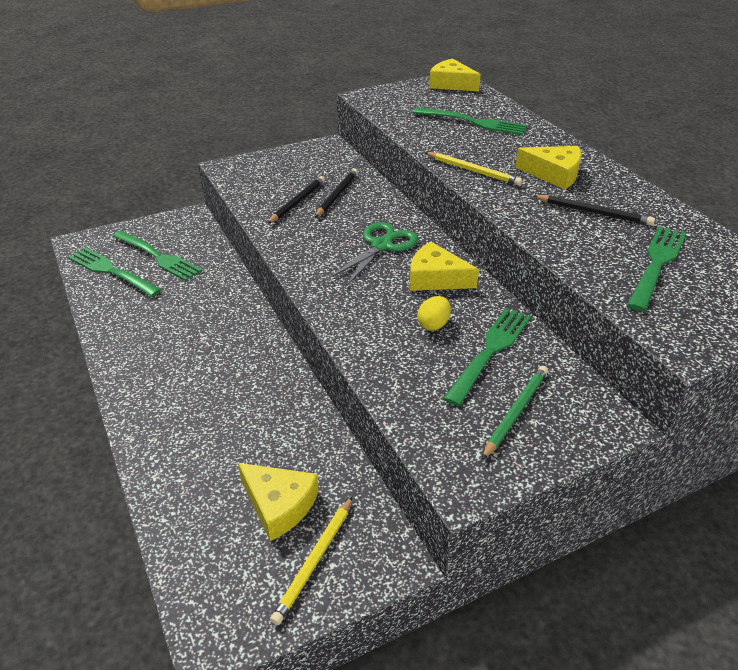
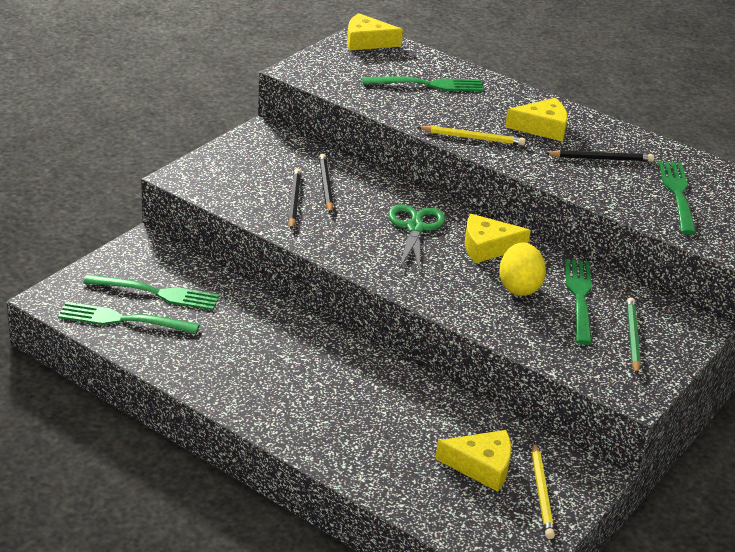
camera: 30 degrees left, 5 degrees down
yellow egg [417,296,451,331] -> yellow egg [499,243,546,296], size x1.64

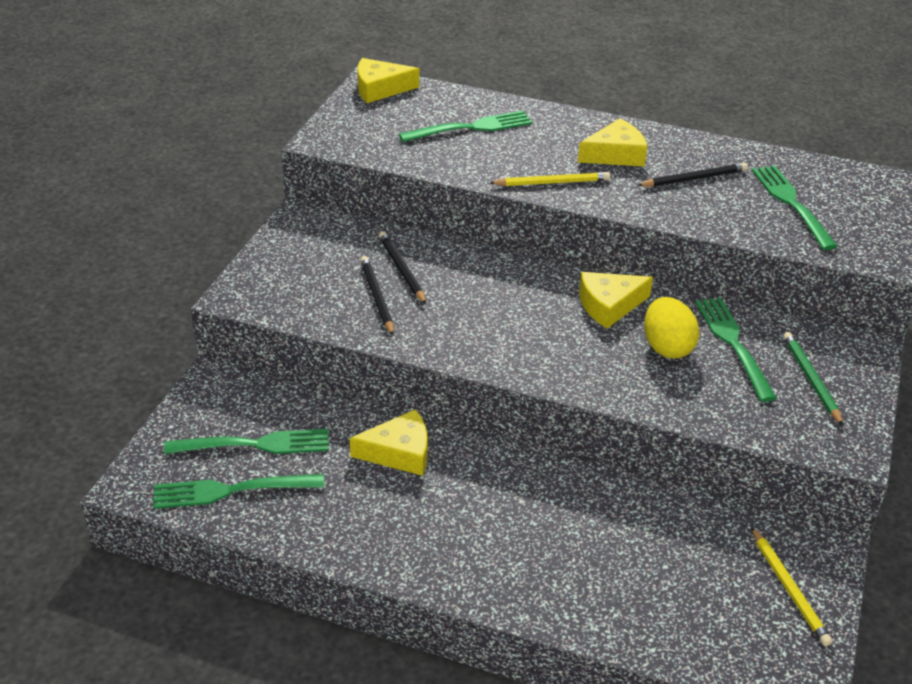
camera: 15 degrees left, 5 degrees up
green scissors [388,204,445,272] -> none
yellow cheese [435,430,511,492] -> yellow cheese moved to [350,409,428,476]

